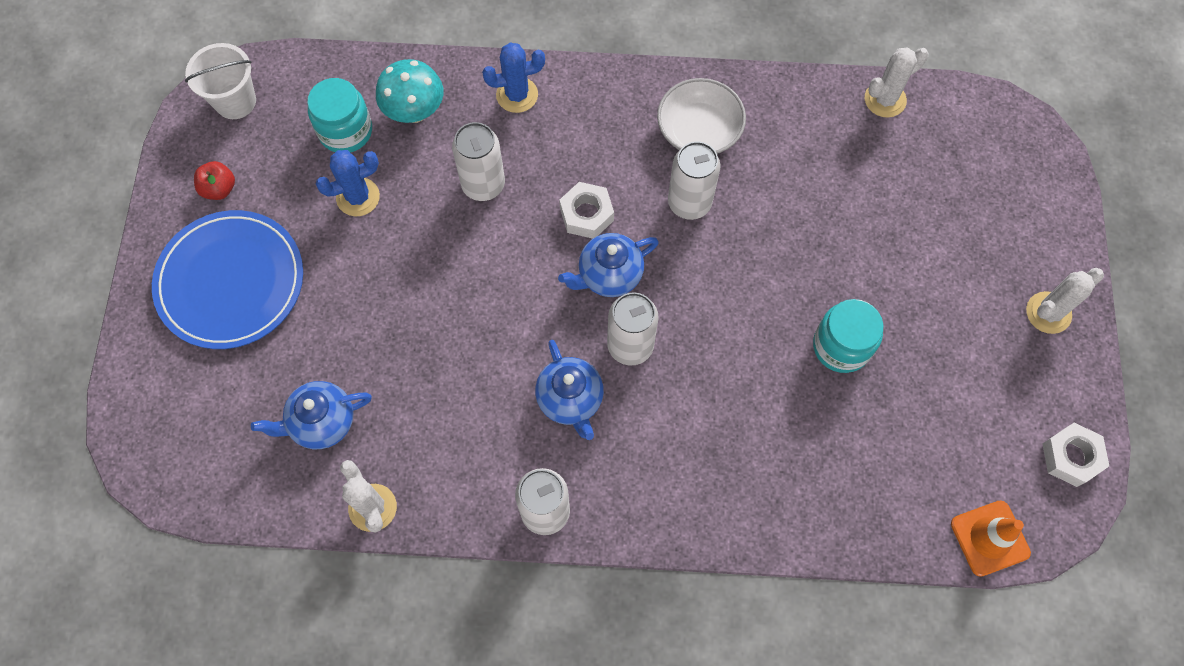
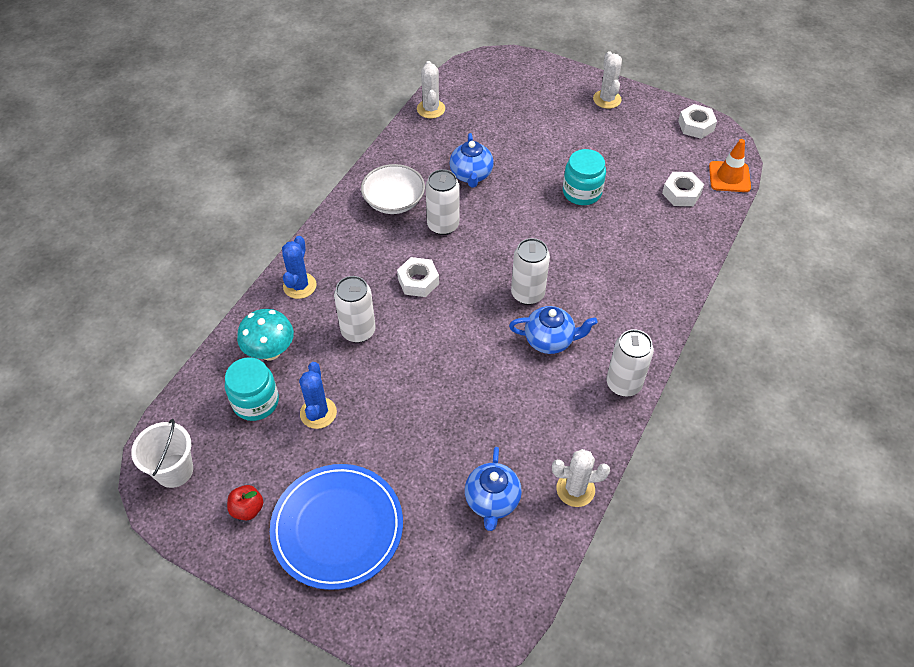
camera: 65 degrees left, 15 degrees down
blue teapot [558,233,659,297] -> blue teapot moved to [450,133,494,188]
none -> white nut [662,172,704,206]

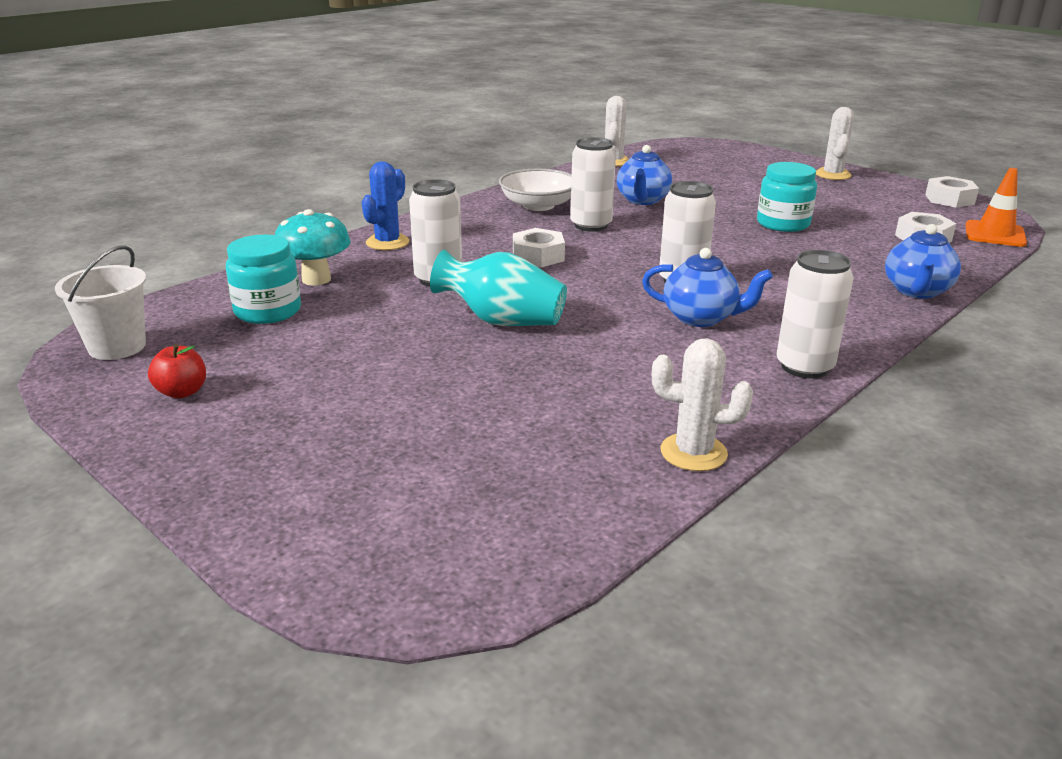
camera: 15 degrees right, 25 degrees down
blue plate [270,464,403,590] -> none
blue cactus [299,362,337,429] -> none
blue teapot [465,447,522,531] -> blue teapot moved to [885,224,961,299]
none -> turquoise vase [430,250,567,326]

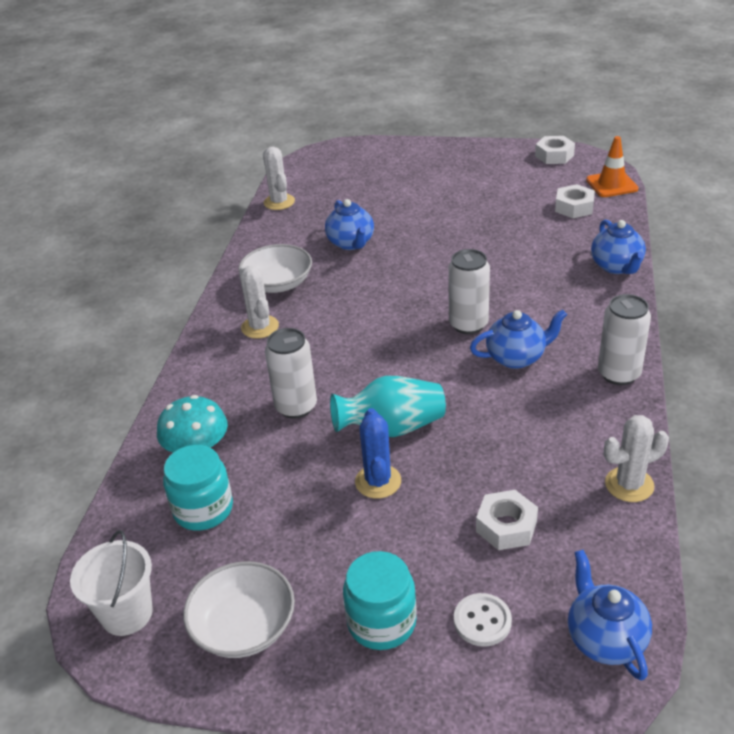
camera: 30 degrees left, 10 degrees up
red apple [148,344,206,399] -> white bowl [183,561,295,658]
blue cactus [362,161,409,250] -> blue cactus moved to [355,408,401,499]
white nut [513,228,565,268] -> white nut moved to [476,490,538,550]
white can [570,137,616,232] -> none
turquoise jar [757,162,817,232] -> turquoise jar moved to [343,551,417,650]
white cactus [816,107,854,180] -> white cactus moved to [239,266,279,339]
none -> white button [454,593,512,647]
none -> blue teapot [568,550,652,681]

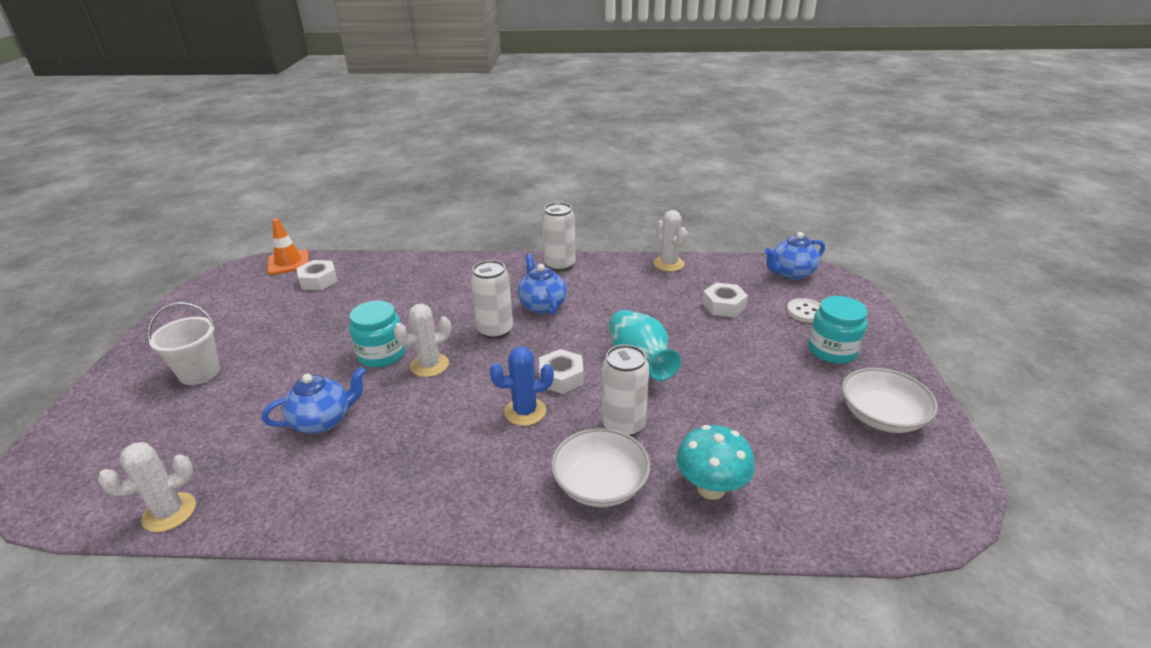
camera: 100 degrees left, 5 degrees down
white bucket [70,530,153,636] -> white bucket moved to [147,302,220,385]
turquoise jar [163,445,233,531] -> turquoise jar moved to [349,301,406,368]
white bowl [238,244,312,293] -> white bowl moved to [551,428,650,507]
white cactus [239,266,279,339] -> white cactus moved to [393,304,451,377]
blue cactus [355,408,401,499] -> blue cactus moved to [490,346,554,426]
white nut [535,136,575,164] -> white nut moved to [539,349,584,394]
blue teapot [591,220,646,274] -> none

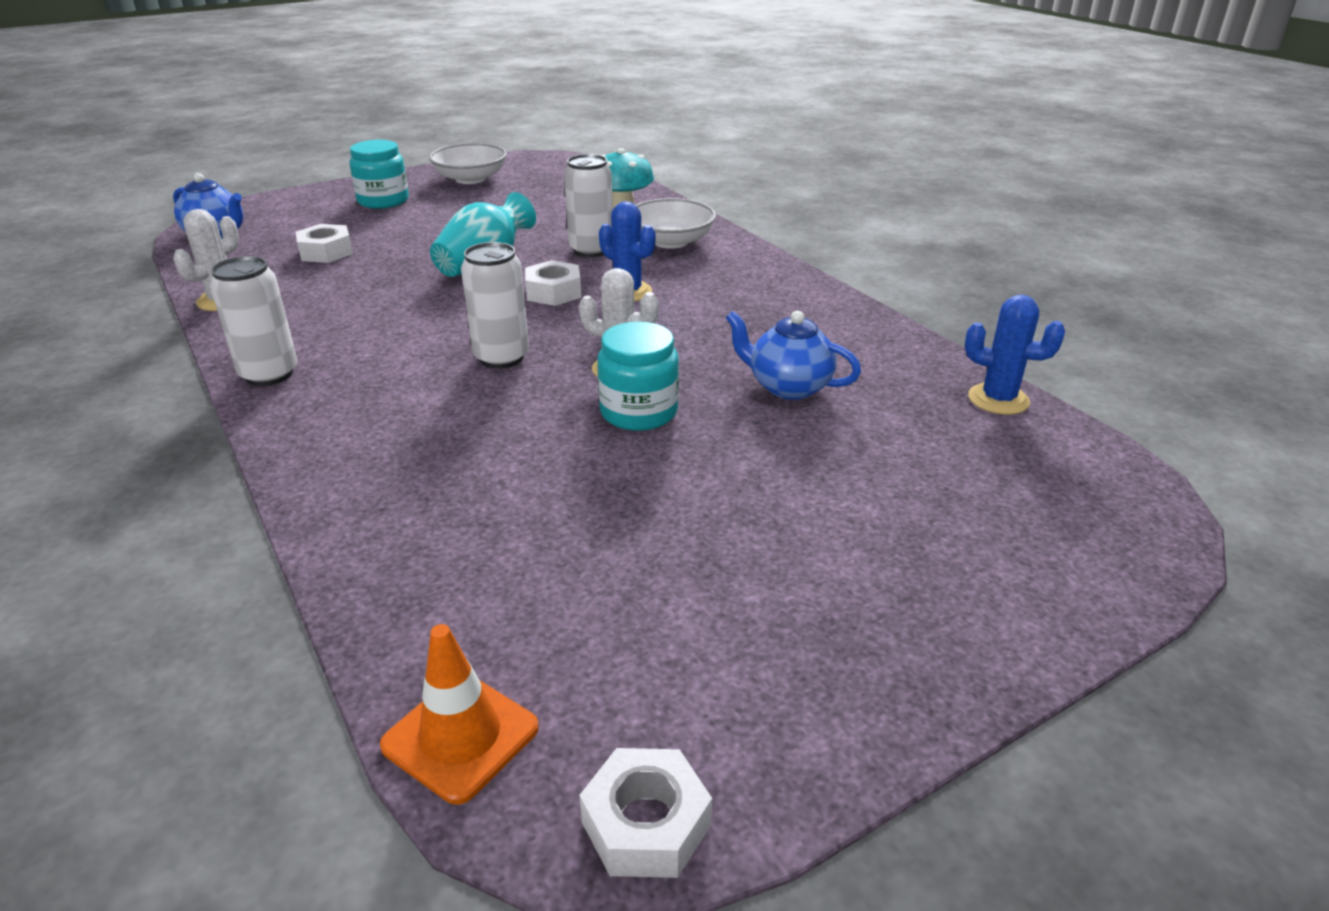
camera: 125 degrees left, 0 degrees up
white cactus [98,442,196,532] -> blue cactus [965,295,1065,415]
white bucket [147,302,220,385] -> none
white nut [296,260,338,290] -> white nut moved to [579,748,712,878]
blue teapot [518,254,567,315] -> none
white button [787,298,820,323] -> none

